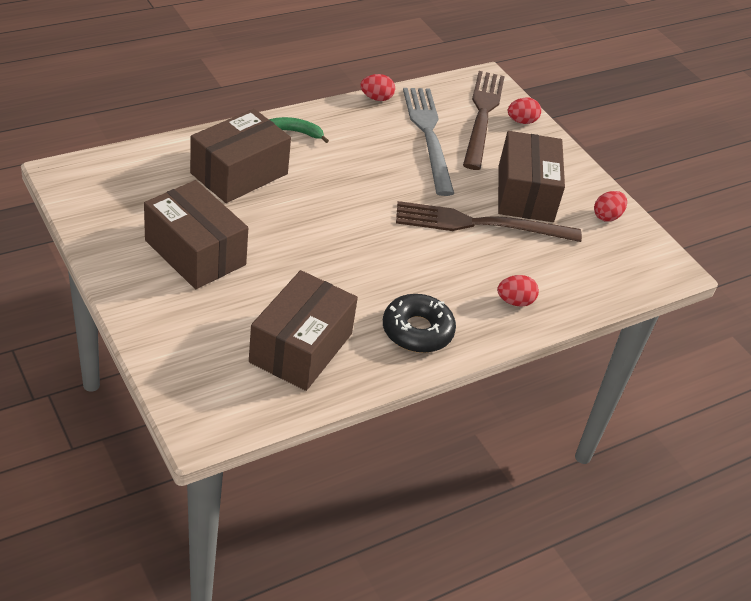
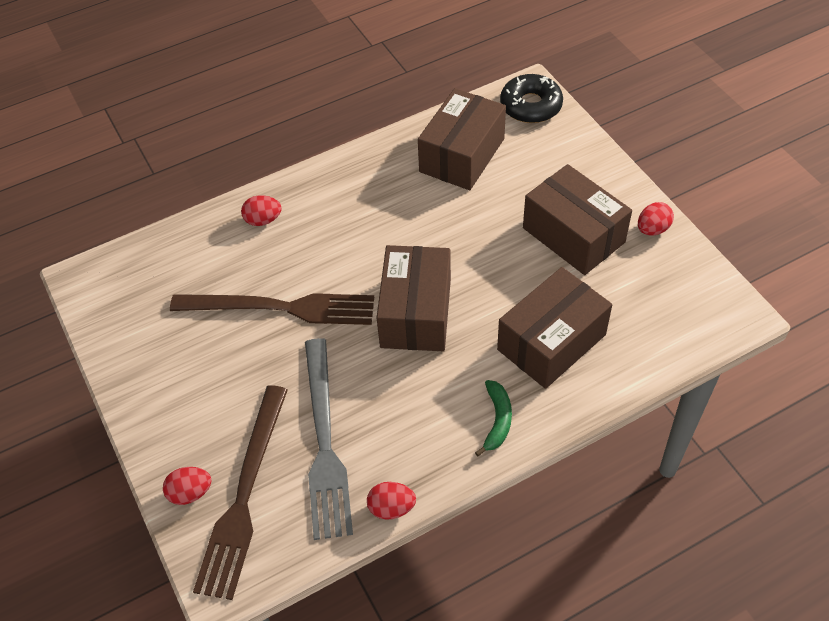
camera: 170 degrees left, 10 degrees up
green banana [269,117,329,143] -> green banana turned 90 degrees counterclockwise [475,380,512,456]
black donut [383,294,456,353] -> black donut moved to [500,74,563,123]
brown box [498,131,565,222] -> brown box moved to [376,245,451,351]
red egg [594,191,627,222] -> red egg moved to [638,202,674,236]

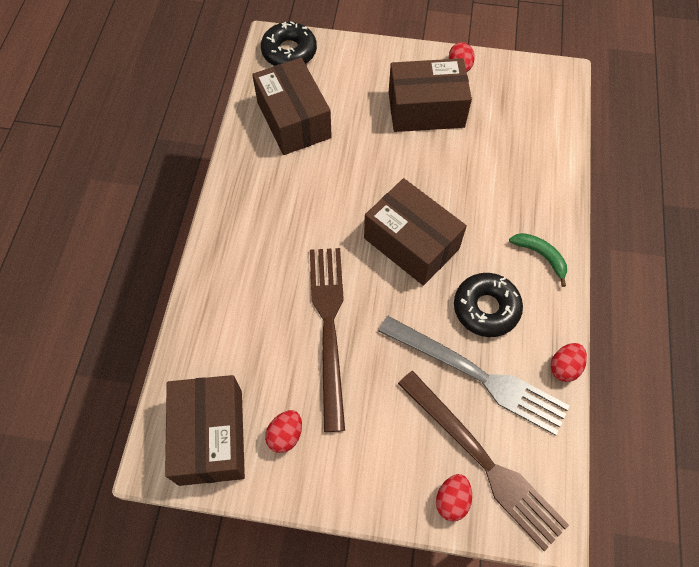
camera: 55 degrees left, 10 degrees up
brown fork [170,293,374,325] -> brown fork turned 45 degrees counterclockwise [310,248,345,432]
red egg [241,195,282,226] -> red egg moved to [265,410,302,453]
brown box [497,267,612,389] -> brown box moved to [165,375,245,486]
none -> black donut [454,273,523,337]

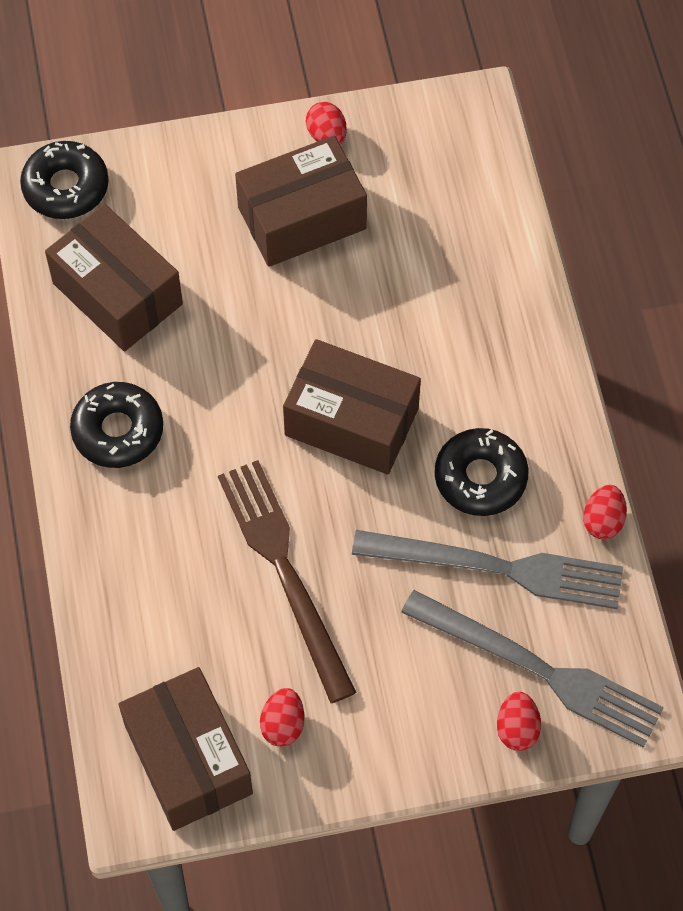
camera: 20 degrees left, 0 degrees up
brown fork [398,371,569,551] -> grey fork [401,590,664,748]
green banana [509,233,567,287] -> none
none -> black donut [70,382,163,468]

